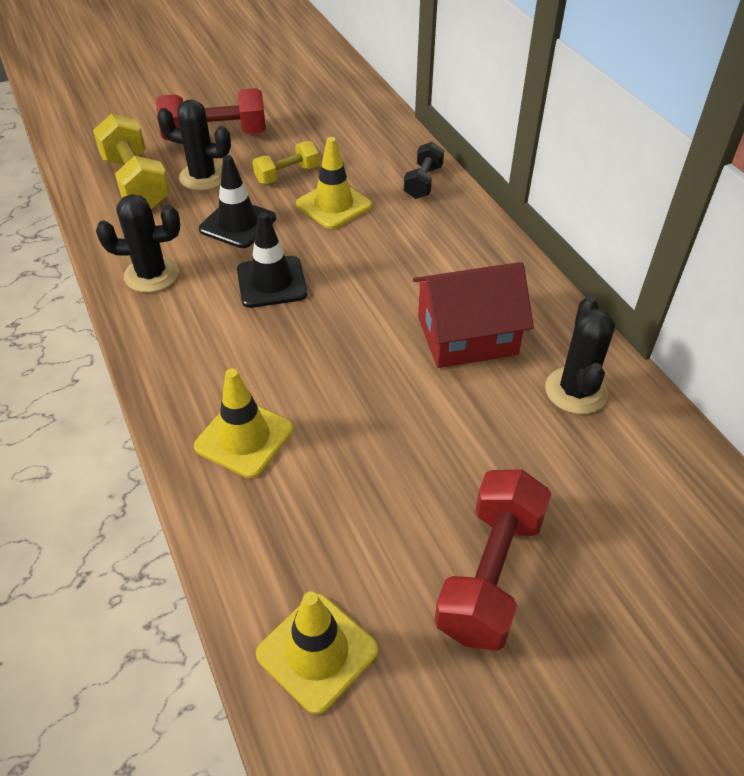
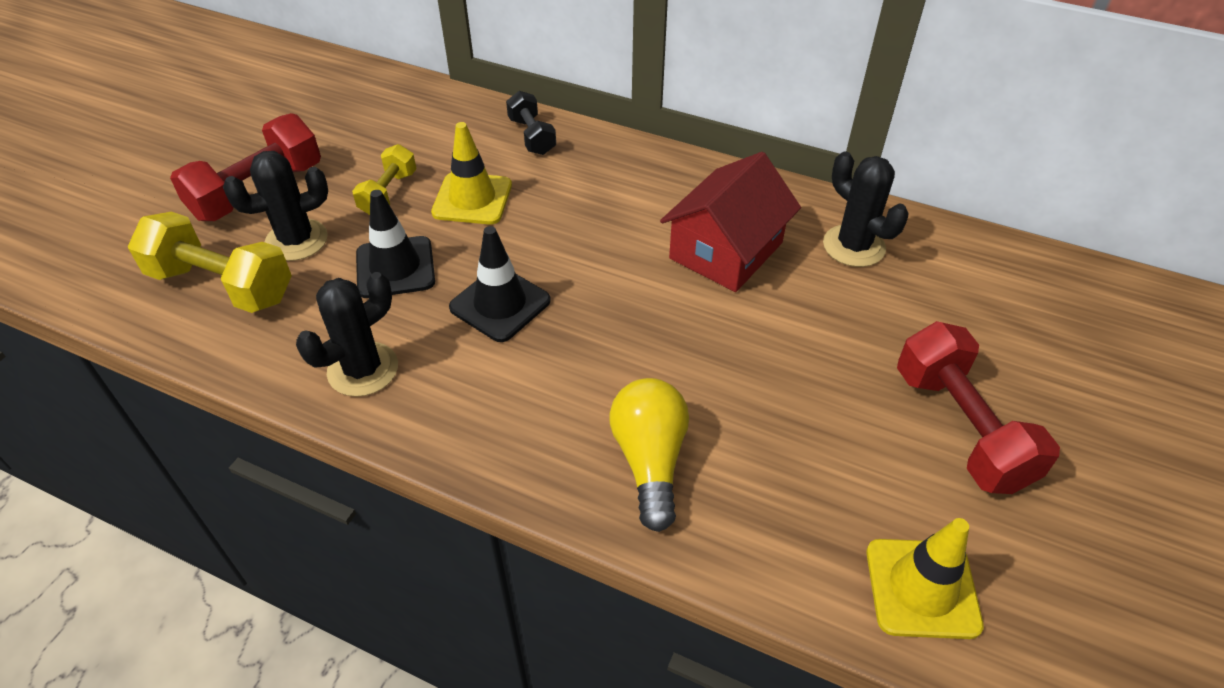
camera: 40 degrees left, 0 degrees up
yellow traffic cone [194,369,293,478] -> yellow light bulb [610,378,689,532]

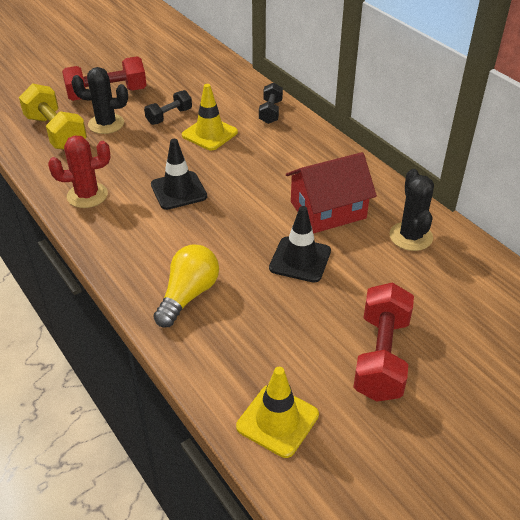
camera: 30 degrees right, 5 degrees down
black cactus [296,272,398,397] -> red cactus [48,136,110,208]
yellow dumbbell [352,144,417,215] -> black dumbbell [144,90,192,125]
black traffic cone [356,190,435,298] -> black traffic cone moved to [269,206,331,283]

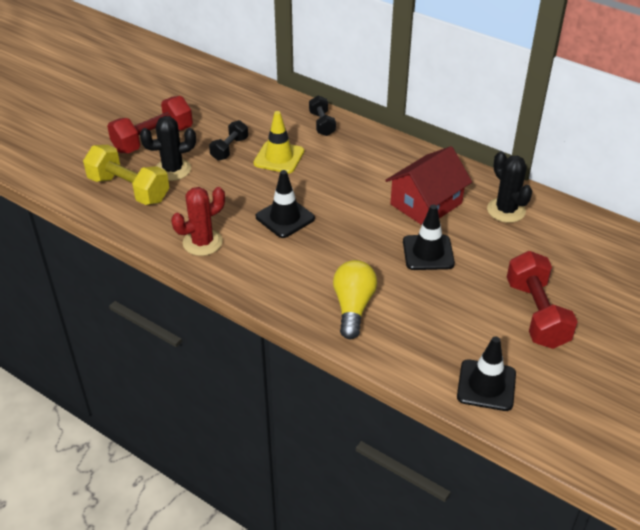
camera: 20 degrees left, 0 degrees up
yellow traffic cone [236,367,319,458] -> black traffic cone [457,336,516,411]

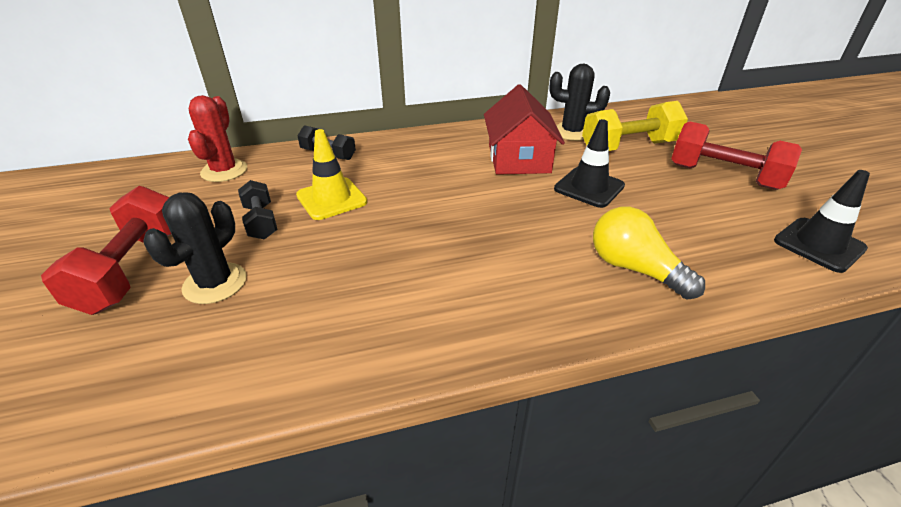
camera: 50 degrees left, 5 degrees down
yellow dumbbell [83,145,169,205] -> yellow dumbbell moved to [582,101,688,151]
red cactus [171,187,225,256] -> red cactus moved to [188,95,247,182]
black traffic cone [256,170,315,238] -> none

